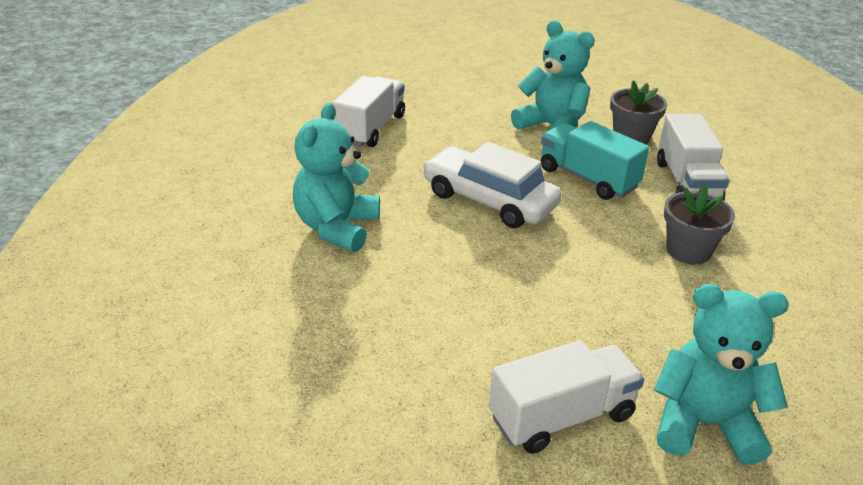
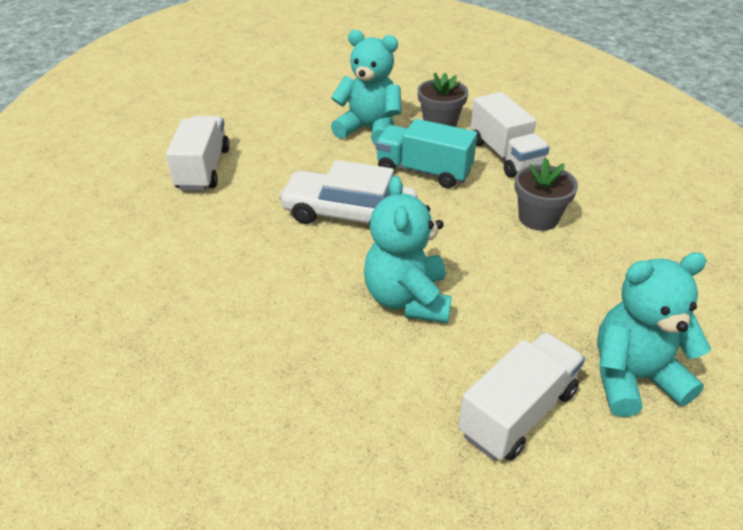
camera: 20 degrees left, 5 degrees up
turquoise teddy bear [293,102,380,252] -> turquoise teddy bear moved to [364,176,452,323]

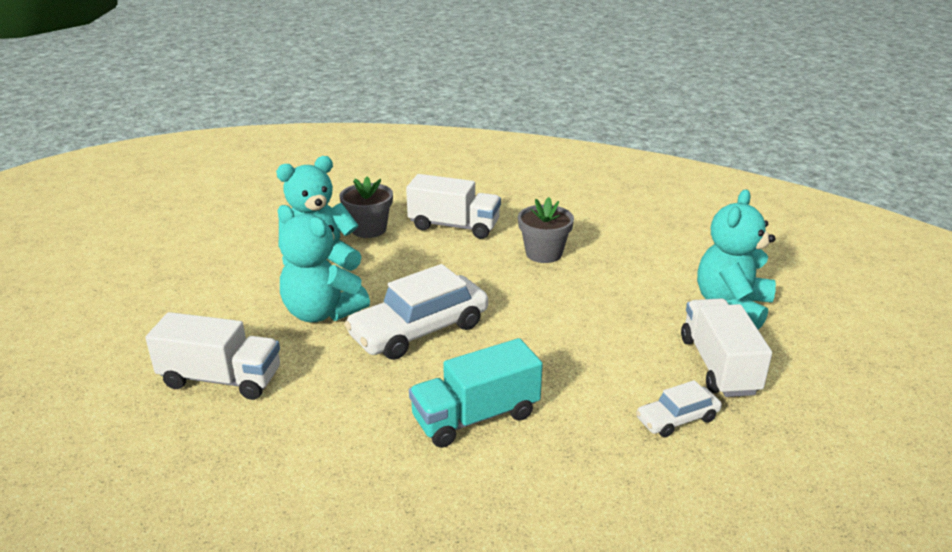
camera: 50 degrees left, 10 degrees down
white truck [166,116,230,191] -> white truck turned 150 degrees clockwise [145,312,280,400]
turquoise teddy bear [364,176,452,323] -> turquoise teddy bear moved to [278,205,370,322]
turquoise truck [376,119,477,188] -> turquoise truck moved to [409,338,543,448]
none -> white car [636,380,722,437]

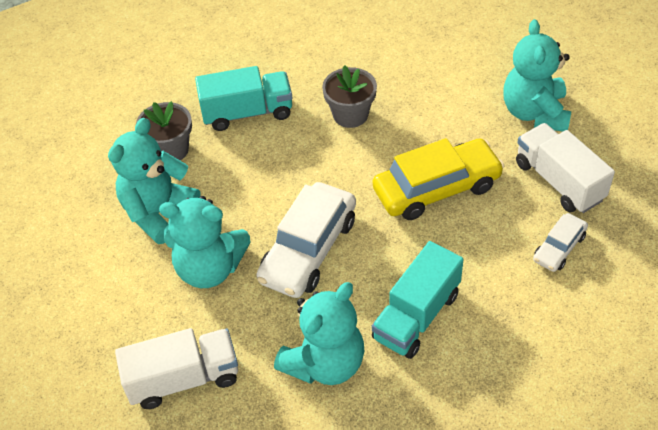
camera: 25 degrees left, 20 degrees up
white truck [406,174,501,239] -> turquoise truck [195,66,292,131]
none -> turquoise teddy bear [274,282,364,385]
none -> yellow car [373,138,504,220]

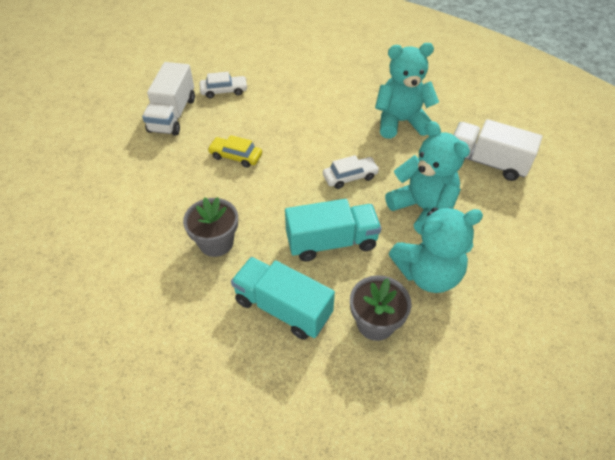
camera: 140 degrees left, 0 degrees up
white car [256,182,356,298] -> white car [323,155,379,189], size x0.52
turquoise truck [372,241,464,359] -> turquoise truck moved to [285,199,381,261]
yellow car [373,138,504,220] -> yellow car [207,135,262,168], size x0.52
turquoise teddy bear [503,19,571,132] -> none

